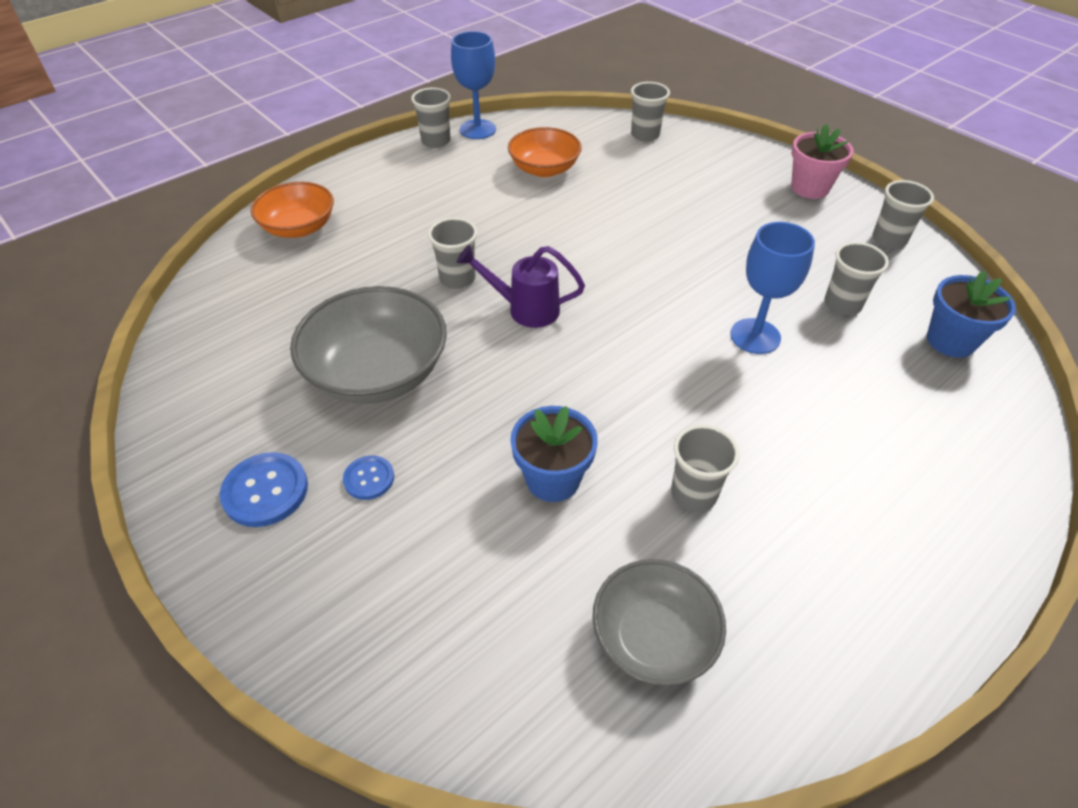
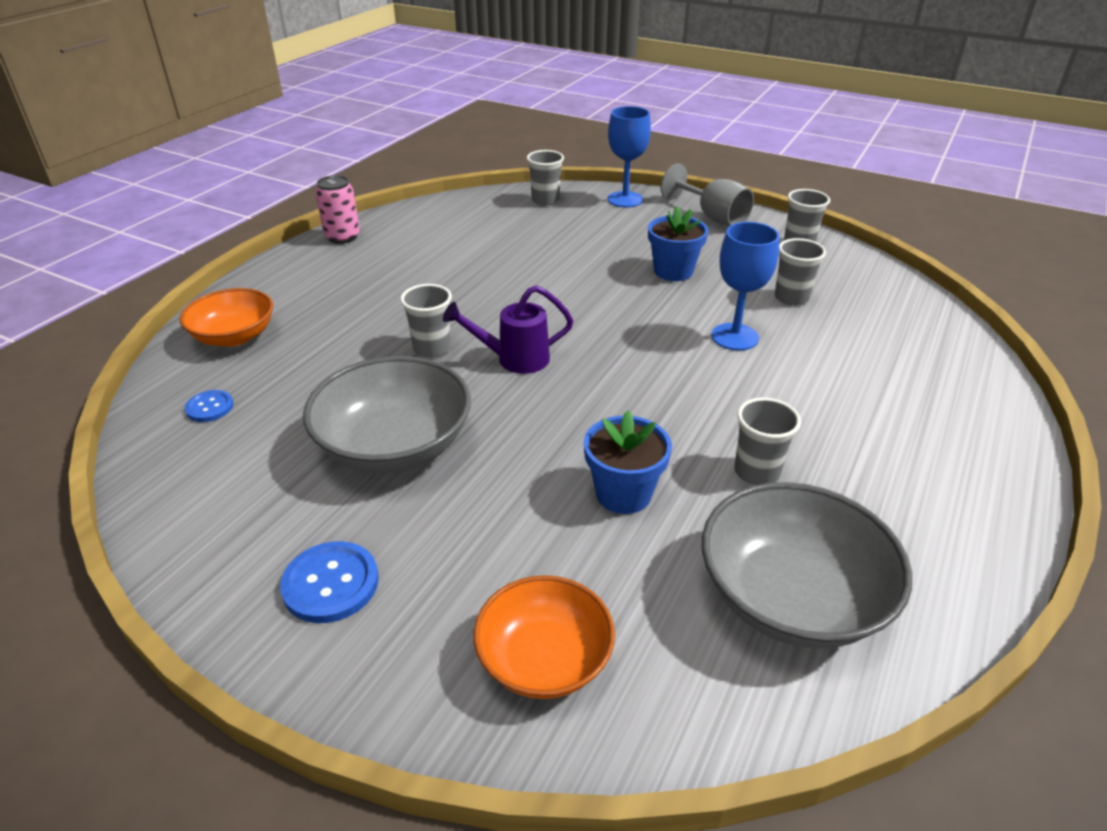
camera: 20 degrees left, 10 degrees down
blue button [343,455,394,500] -> blue button moved to [185,390,234,422]
grey cup [411,87,451,148] -> pink can [316,175,360,244]
blue goblet [451,31,496,139] -> blue goblet moved to [607,106,651,208]
orange bowl [508,127,582,177] -> orange bowl moved to [473,575,615,699]
grey bowl [592,559,726,686] -> grey bowl [702,482,912,648], size x1.52
pink flower pot [791,124,854,199] -> grey goblet [661,164,754,226]
blue flower pot [927,271,1016,358] -> blue flower pot moved to [648,206,708,281]

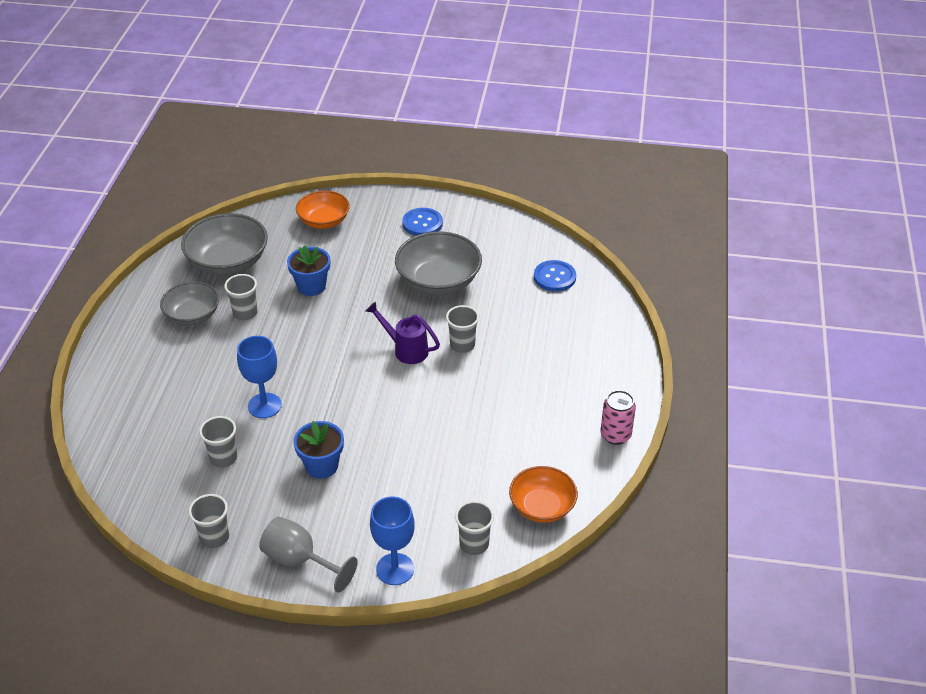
camera: 160 degrees right, 5 degrees up
orange bowl [180,288,273,347] -> orange bowl moved to [509,466,578,523]
blue button [185,390,234,422] -> blue button [534,260,576,292], size x1.64
purple watering can [443,285,573,374] -> purple watering can turned 120 degrees counterclockwise [366,302,440,364]
none -> grey bowl [160,281,219,325]

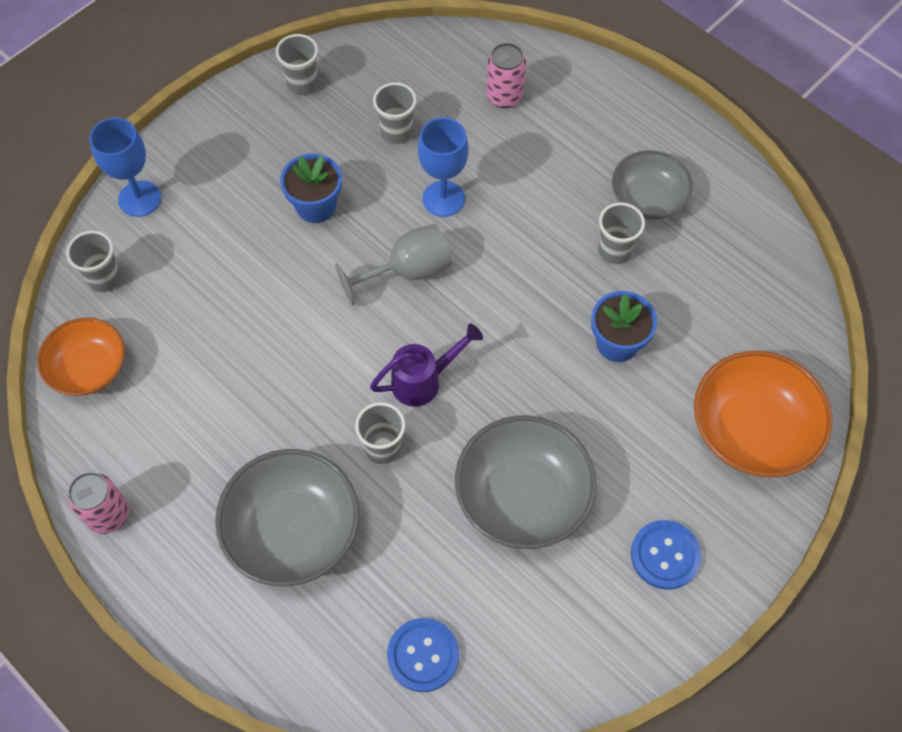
camera: 125 degrees right, 20 degrees up
grey bowl [181,213,268,275] -> grey bowl moved to [215,449,359,587]
grey goblet [259,517,358,593] -> grey goblet moved to [335,224,452,306]
orange bowl [296,190,350,229] -> orange bowl [694,351,833,477], size x1.52
none -> pink can [486,43,526,108]

